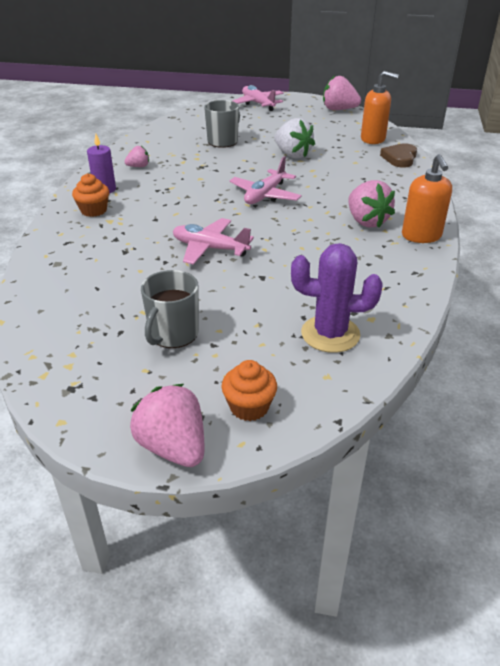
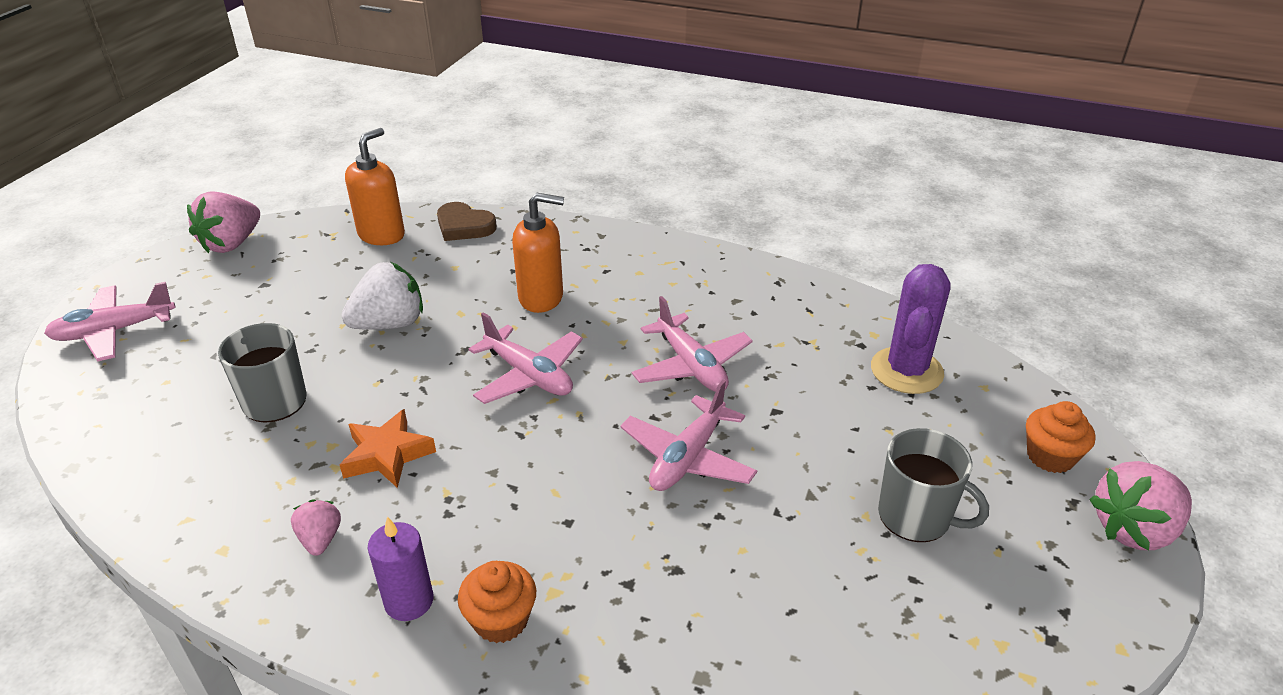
camera: 80 degrees left, 0 degrees up
pink strawberry [348,180,395,228] -> none
orange soap dispenser [402,154,452,243] -> orange soap dispenser moved to [512,193,564,313]
none -> orange star [340,409,436,488]
none -> pink plane [632,296,753,392]

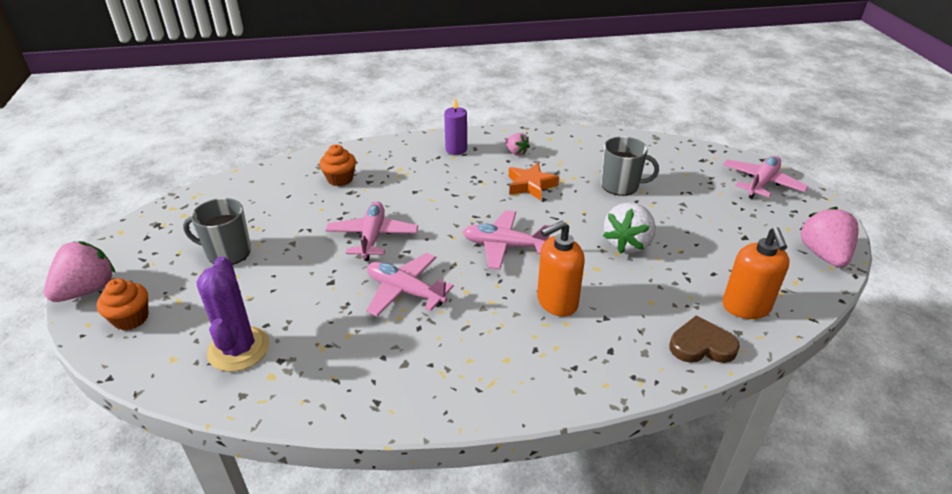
camera: 150 degrees right, 0 degrees up
orange cupcake [458,561,536,643] -> orange cupcake moved to [319,144,356,186]

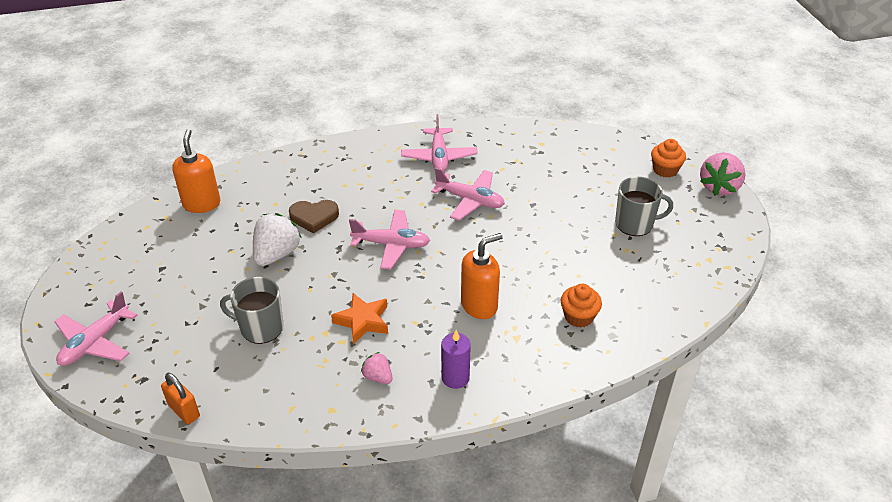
camera: 175 degrees right, 5 degrees up
purple cactus [197,256,270,372] -> none
pink plane [325,202,418,261] -> pink plane moved to [401,114,478,173]
orange soap dispenser [537,221,585,317] -> orange soap dispenser moved to [461,233,503,319]
brown heart [670,315,740,363] -> brown heart moved to [289,200,339,234]
pink strawberry [800,207,859,267] -> none
none -> orange padlock [161,373,200,424]

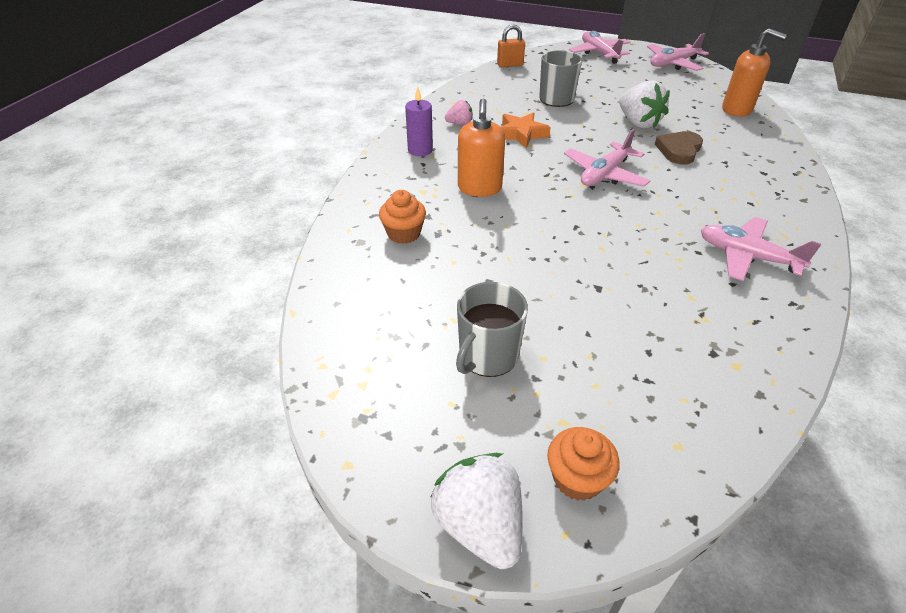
camera: 125 degrees right, 0 degrees up
pink plane [431,168,505,221] -> pink plane moved to [647,33,709,71]
pink strawberry [700,152,746,196] -> white strawberry [430,453,523,569]

